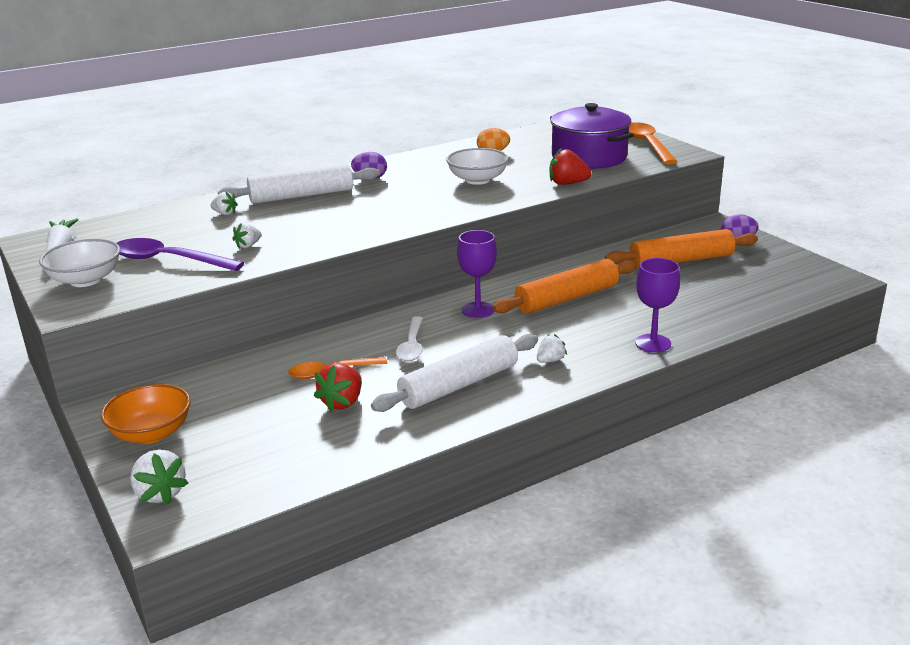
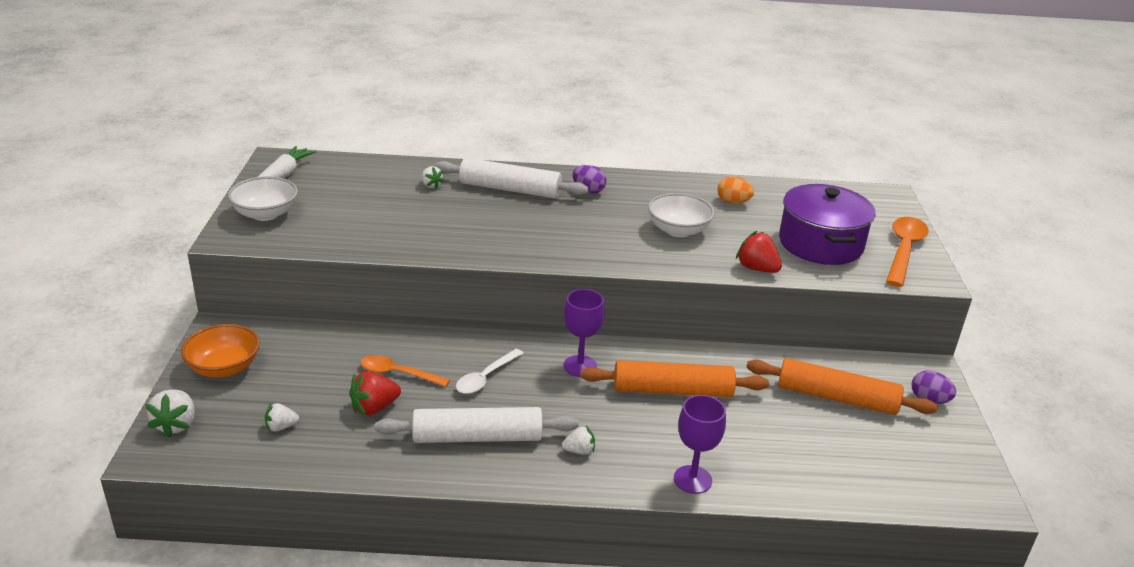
camera: 30 degrees right, 5 degrees up
purple spoon [117,238,244,271] -> none
white strawberry [232,223,262,248] -> white strawberry moved to [265,403,299,432]

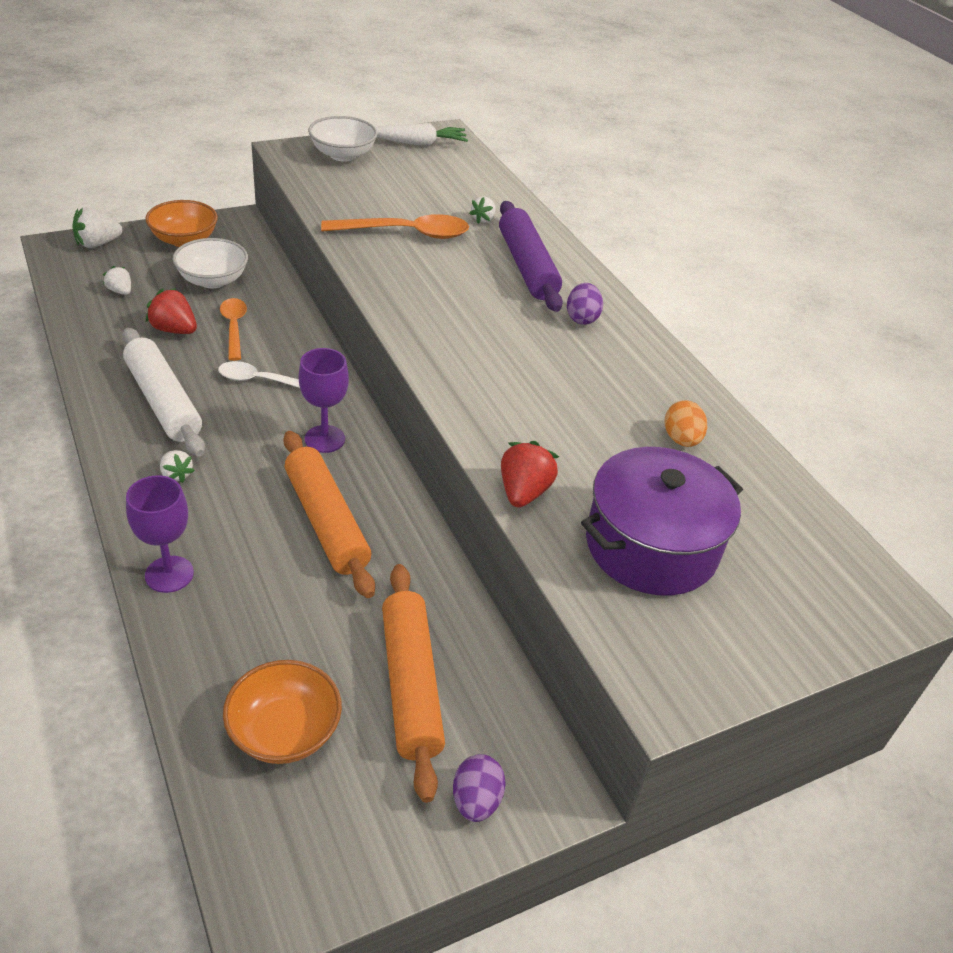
camera: 60 degrees right, 10 degrees up
white rolling pin [434,158,589,198] -> purple rolling pin [499,201,563,312]
white bowl [648,193,714,237] -> white bowl moved to [173,238,248,288]
orange spoon [886,217,928,287] -> orange spoon moved to [321,214,469,239]
none -> orange bowl [223,660,342,764]

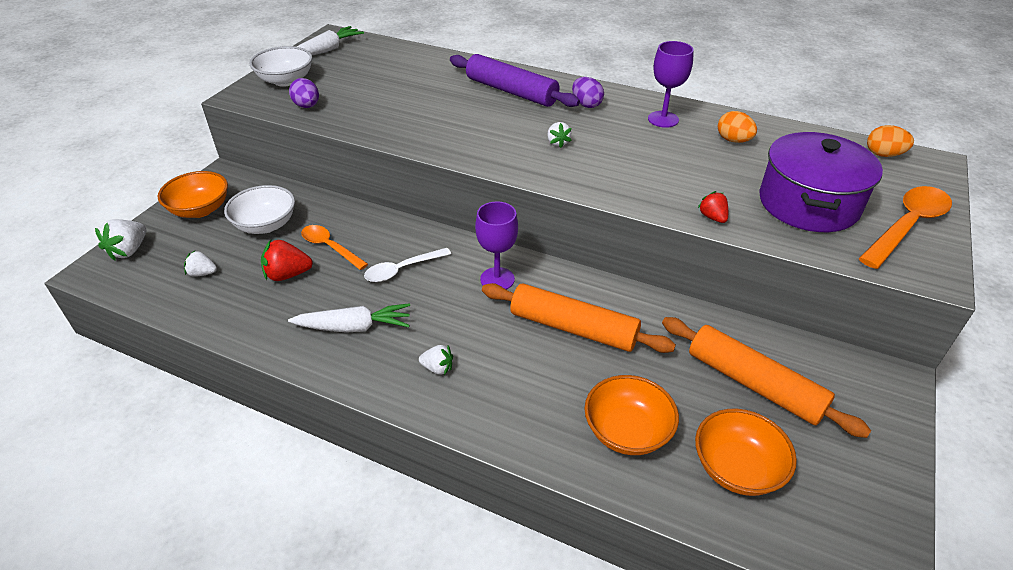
camera: 35 degrees left, 0 degrees up
white rolling pin [122,327,205,457] -> white carrot [288,303,410,333]
purple goblet [126,476,194,593] -> purple goblet moved to [648,41,694,128]
orange spoon [321,214,469,239] -> orange spoon moved to [858,186,952,269]
purple egg [453,754,506,822] -> purple egg moved to [289,78,319,108]
white strawberry [469,196,496,224] -> white strawberry moved to [547,122,572,148]
red strawberry [501,441,559,507] -> red strawberry [698,191,728,223], size x0.63
none -> orange bowl [584,375,679,455]
none -> orange egg [867,125,914,157]

